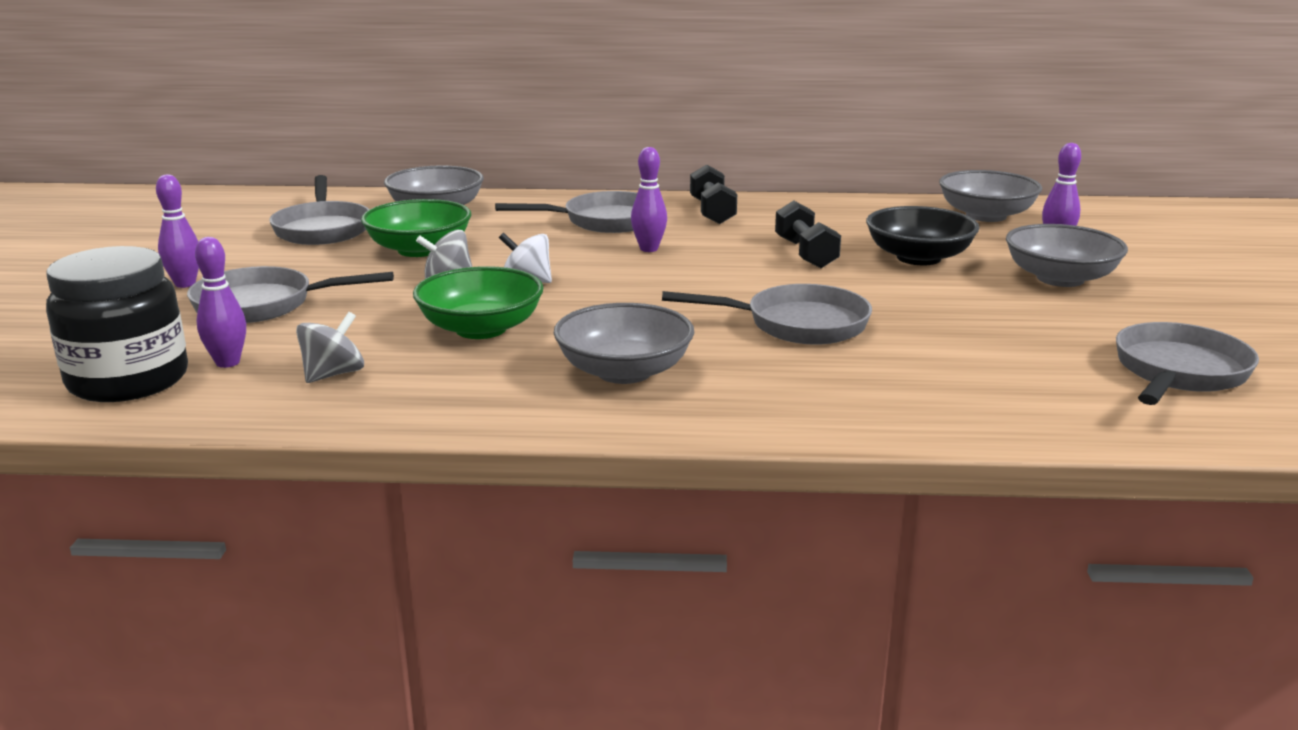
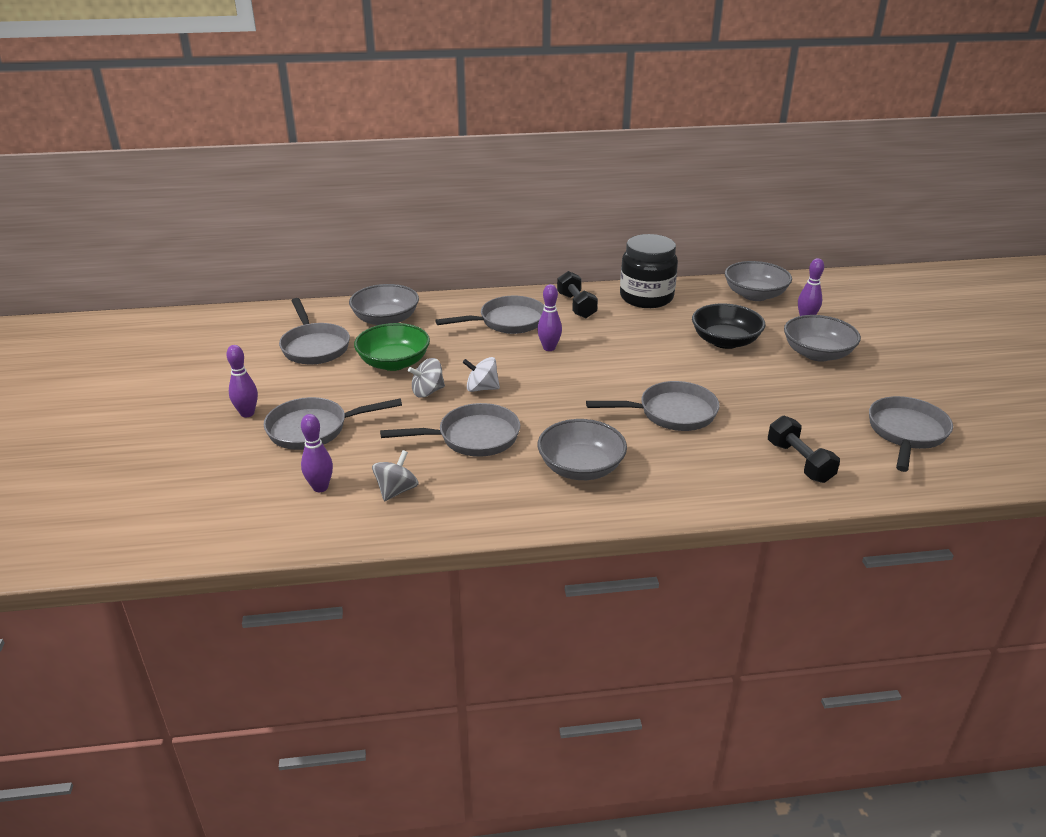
camera: 10 degrees left, 10 degrees up
black jar [46,246,188,402] -> black jar moved to [620,234,678,308]
green bowl [413,266,544,339] -> grey pan [380,403,520,457]
black dumbbell [775,200,841,268] -> black dumbbell moved to [768,416,840,483]

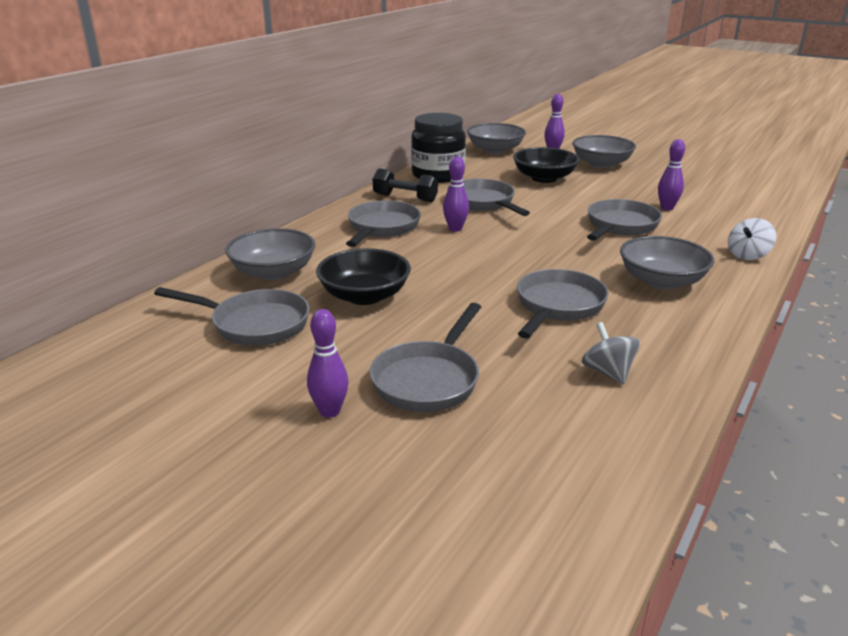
camera: 50 degrees left, 5 degrees down
purple bowling pin [301,414,333,492] -> purple bowling pin moved to [658,139,685,210]
green bowl [354,323,430,371] -> black bowl [316,248,411,305]
grey spinning top [408,358,445,398] -> none
white spinning top [463,357,500,392] -> white spinning top moved to [728,218,776,260]
black dumbbell [768,416,840,483] -> none
grey pan [869,396,953,472] -> grey pan moved to [447,179,530,216]

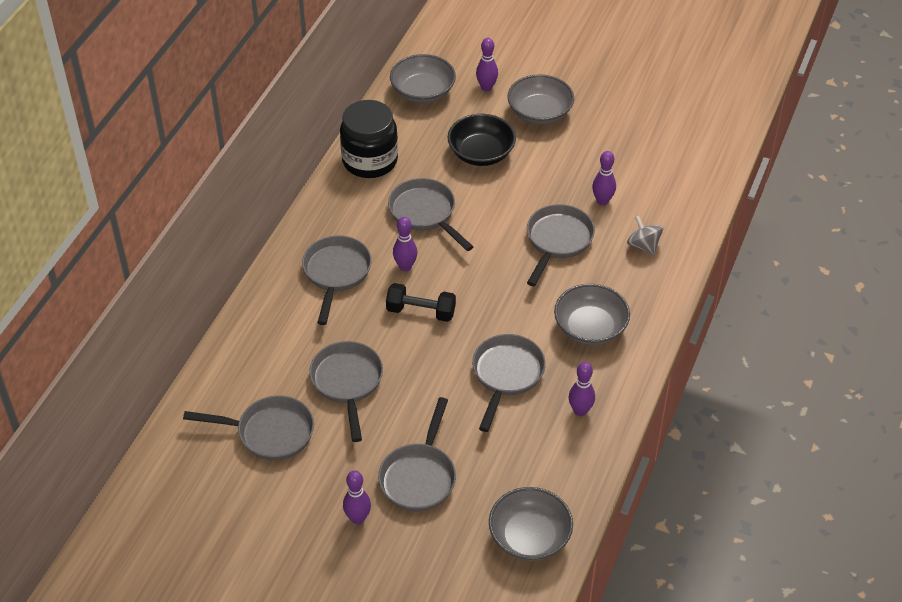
camera: 10 degrees left, 20 degrees up
grey bowl [225,228,316,281] -> grey bowl moved to [489,487,573,561]
black bowl [316,248,411,305] -> grey pan [309,341,383,442]
black dumbbell [373,168,438,202] -> black dumbbell moved to [386,283,456,322]
grey spinning top [582,322,640,385] -> grey spinning top moved to [627,216,663,255]
white spinning top [728,218,776,260] -> none
none -> purple bowling pin [569,362,595,416]

